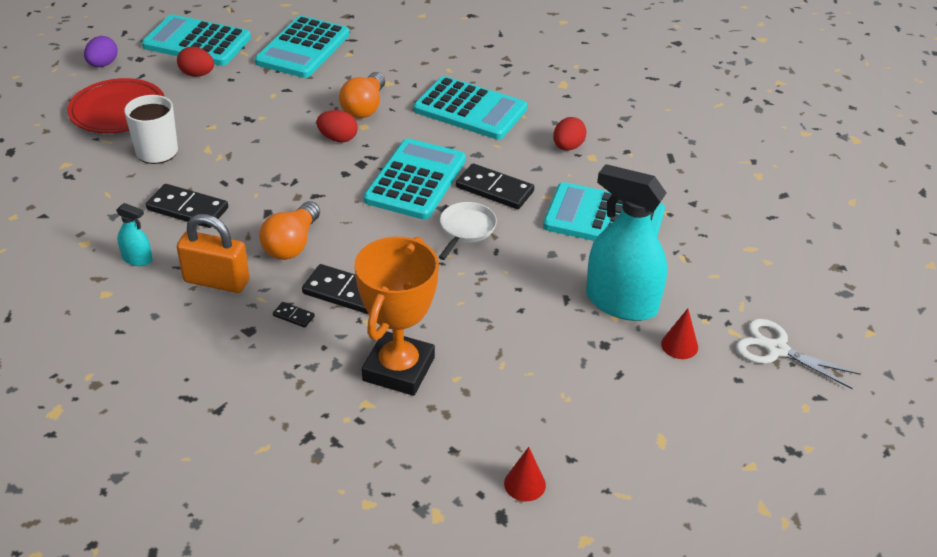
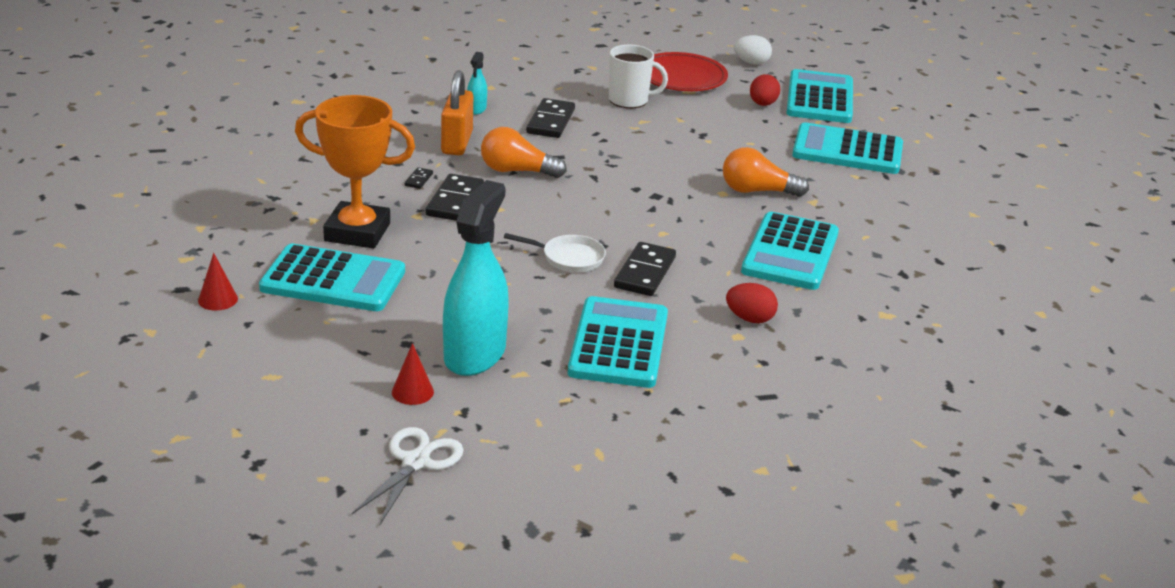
camera: 80 degrees right, 10 degrees down
purple egg [84,36,118,67] -> white egg [734,35,772,64]
red egg [316,110,358,143] -> none
turquoise calculator [364,138,466,219] -> turquoise calculator moved to [259,244,405,311]

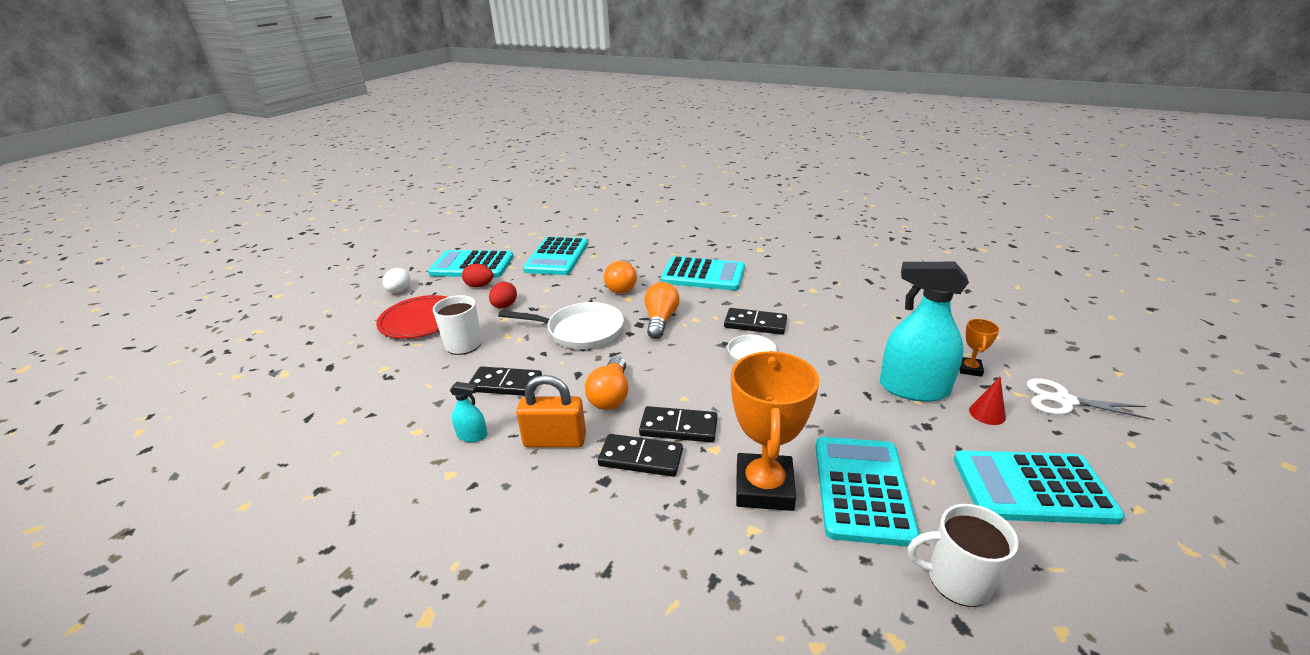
camera: 90 degrees left, 0 degrees up
red cone [198,253,238,311] -> white mug [908,504,1019,607]
black domino [405,167,433,189] -> black domino [598,434,683,477], size x2.15
turquoise calculator [568,296,668,388] -> turquoise calculator moved to [954,450,1125,525]
red egg [726,283,778,323] -> red egg moved to [489,282,517,308]
none -> white pan [498,302,624,349]
none -> orange light bulb [644,282,680,339]
none -> orange trophy [960,319,1000,377]

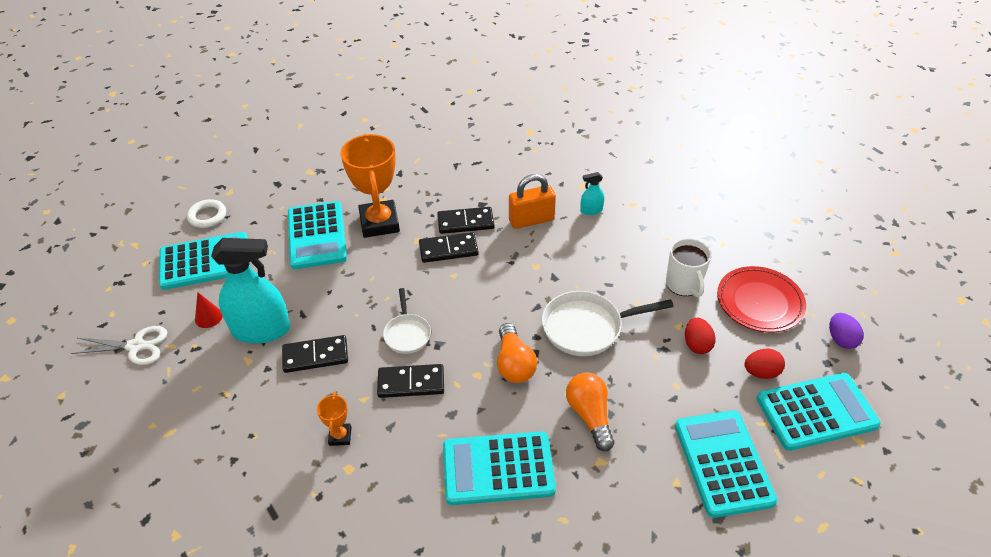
camera: 160 degrees right, 15 degrees up
white egg [383,268,410,293] -> purple egg [829,313,864,349]
black domino [469,366,542,396] -> black domino moved to [282,335,348,373]
orange light bulb [585,356,628,410] -> none
white mug [908,504,1019,607] -> none
orange trophy [960,319,1000,377] -> orange trophy moved to [317,392,351,446]
none -> white ring [187,199,226,228]

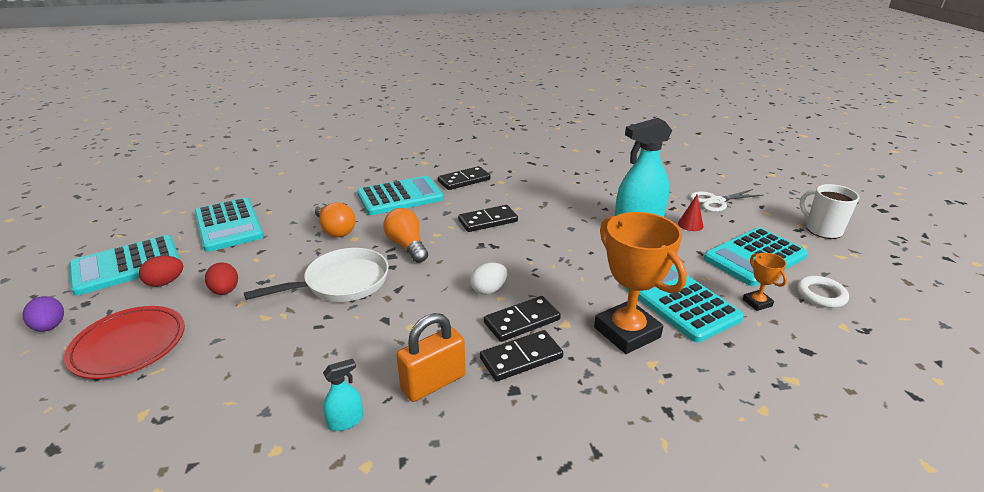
camera: 160 degrees right, 15 degrees down
black domino [282,335,348,373] -> black domino moved to [438,166,491,190]
orange trophy [317,392,351,446] -> orange trophy moved to [743,253,787,311]
white pan [383,288,431,354] -> none
white mug [666,238,712,297] -> white mug moved to [800,184,859,239]
none -> white egg [470,263,507,295]

